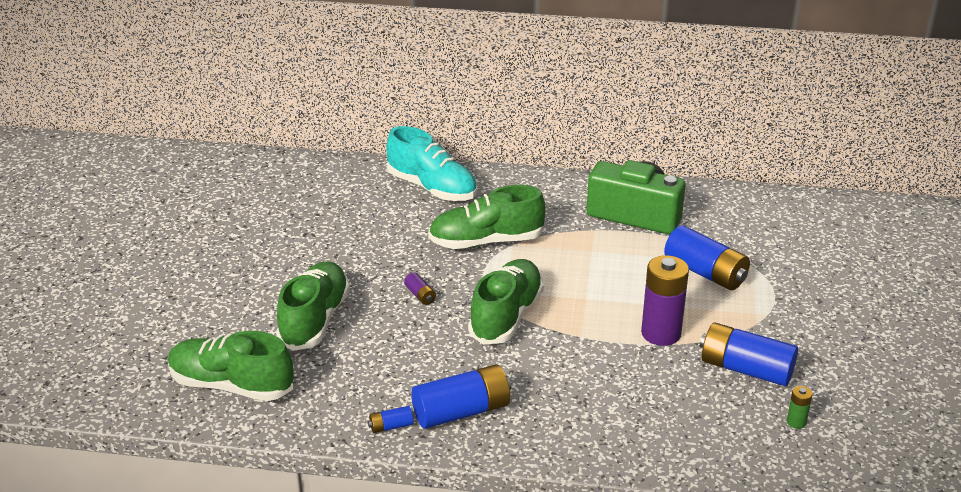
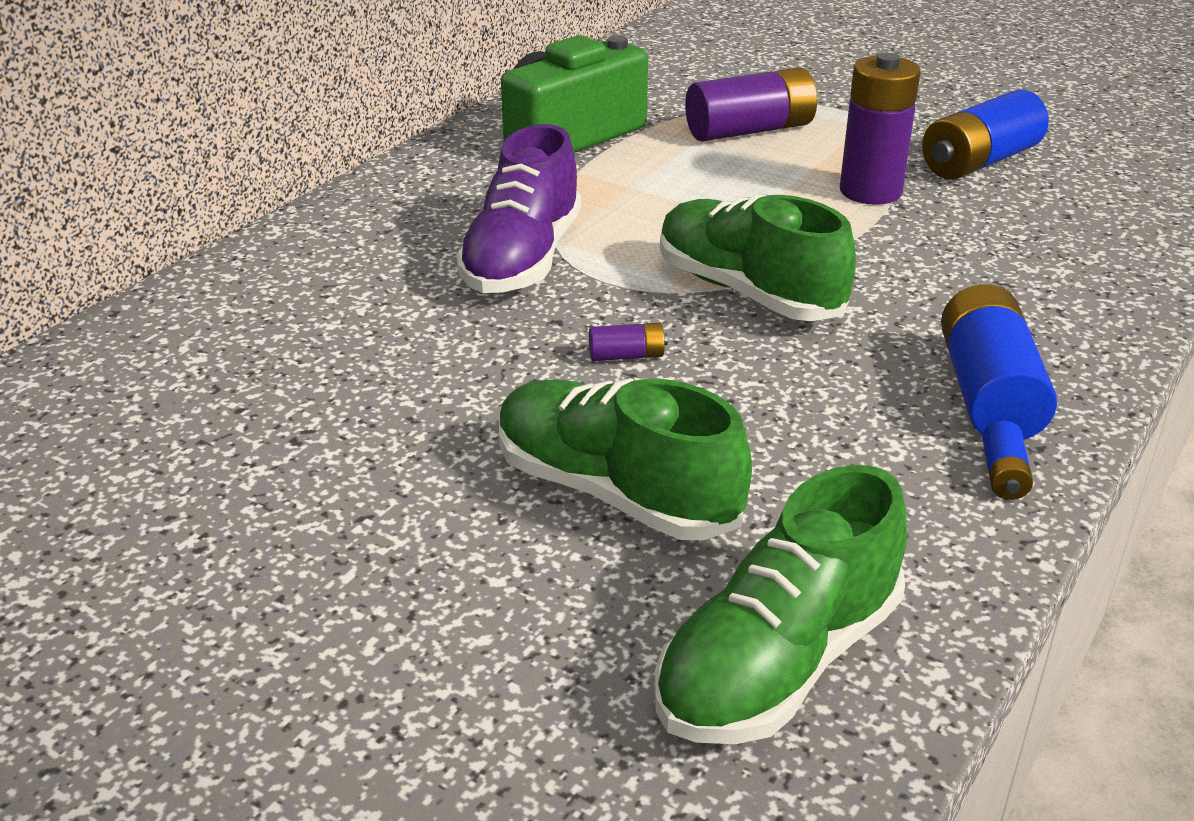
camera: 65 degrees left, 0 degrees up
turquoise shoe [386,126,477,201] -> none
green shoe [428,185,545,249] -> purple shoe [456,124,581,293]
blue battery [664,225,750,290] -> purple battery [685,67,817,142]
green battery [787,386,812,429] -> none

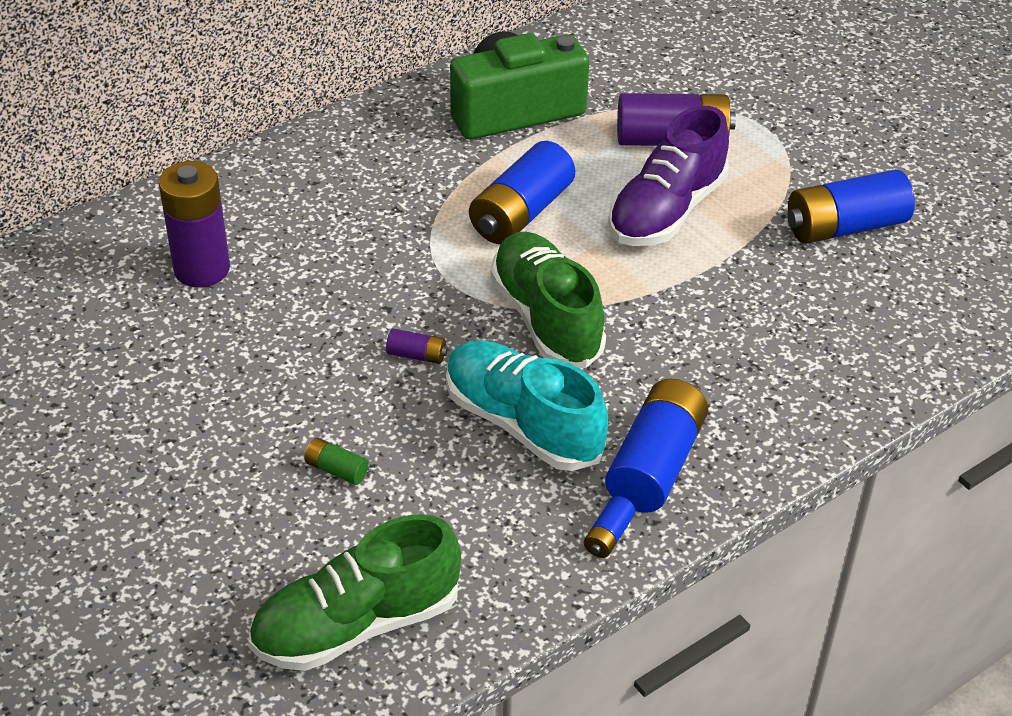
camera: 20 degrees right, 10 degrees up
purple shoe [456,124,581,293] -> purple shoe moved to [608,106,729,246]
green shoe [499,378,752,540] -> green battery [305,438,369,485]
purple battery [840,53,920,205] -> purple battery moved to [159,161,230,287]
none -> turquoise shoe [446,340,608,471]
none -> blue battery [469,141,575,244]

